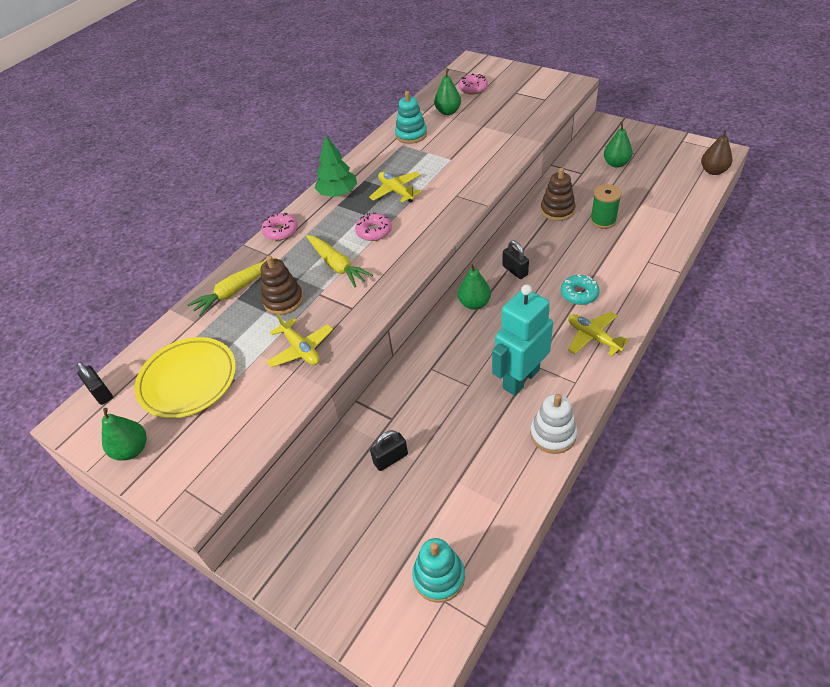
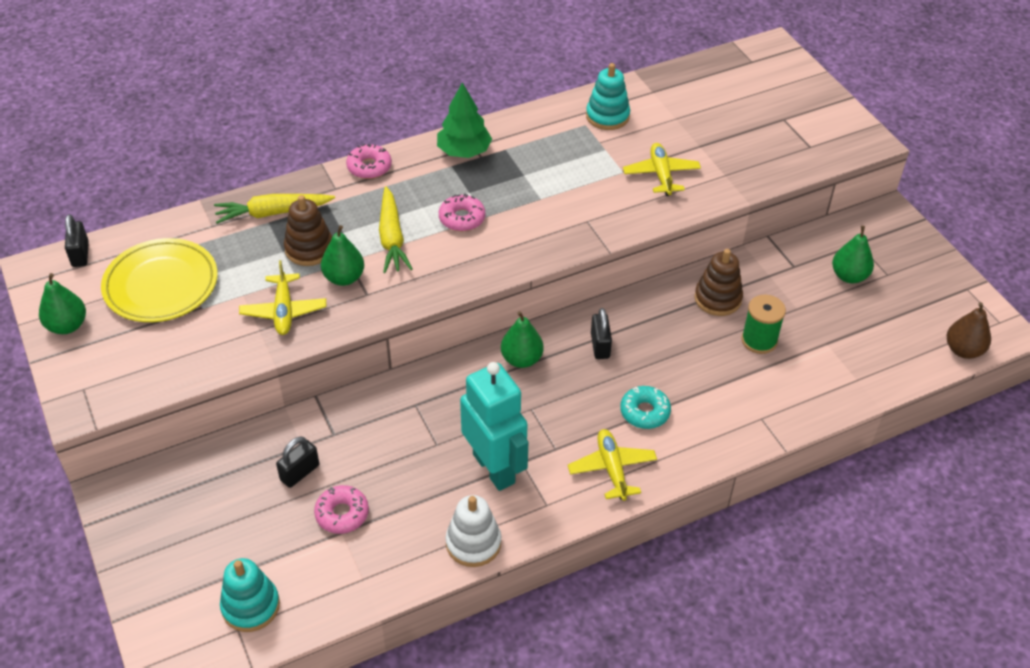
camera: 25 degrees right, 0 degrees up
yellow plane [369,172,422,203] -> yellow plane moved to [623,143,701,196]
black padlock [370,430,408,471] -> black padlock turned 45 degrees counterclockwise [276,436,319,488]
green pear [434,69,461,115] -> green pear moved to [321,225,364,286]
pink donut [459,73,488,95] -> pink donut moved to [314,485,369,534]
turquoise robot [492,284,553,396] -> turquoise robot turned 75 degrees clockwise [460,362,528,491]

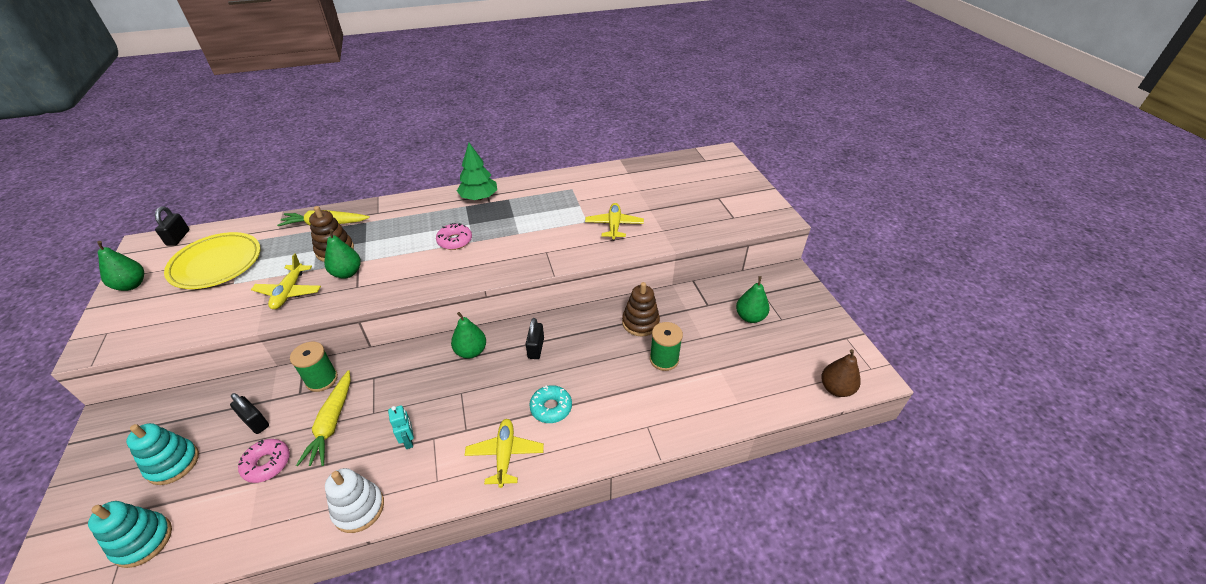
camera: 10 degrees right, 5 degrees down
black padlock [276,436,319,488] -> black padlock turned 75 degrees clockwise [230,393,269,434]
pink donut [346,144,392,179] -> none
yellow carrot [379,186,413,273] -> yellow carrot moved to [296,370,350,466]
turquoise robot [460,362,528,491] -> turquoise robot [388,405,414,449], size x0.42
turquoise stacking toy [586,63,630,130] -> turquoise stacking toy moved to [126,423,199,485]
none -> green spool [290,342,338,392]

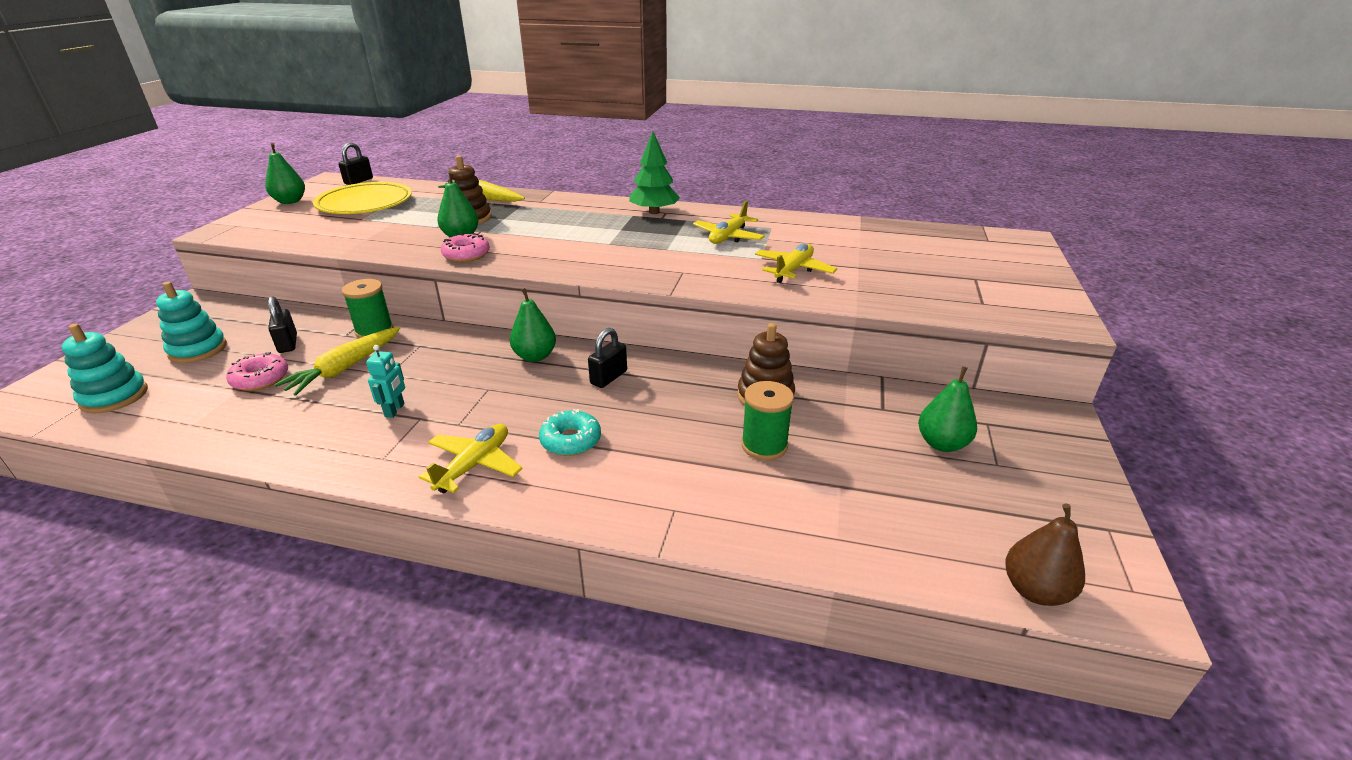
camera: 30 degrees right, 10 degrees down
yellow plane [251,253,321,310] -> yellow plane moved to [693,200,765,244]
white stacking toy [325,468,384,533] -> none
pink donut [436,223,472,250] -> pink donut moved to [441,233,490,262]

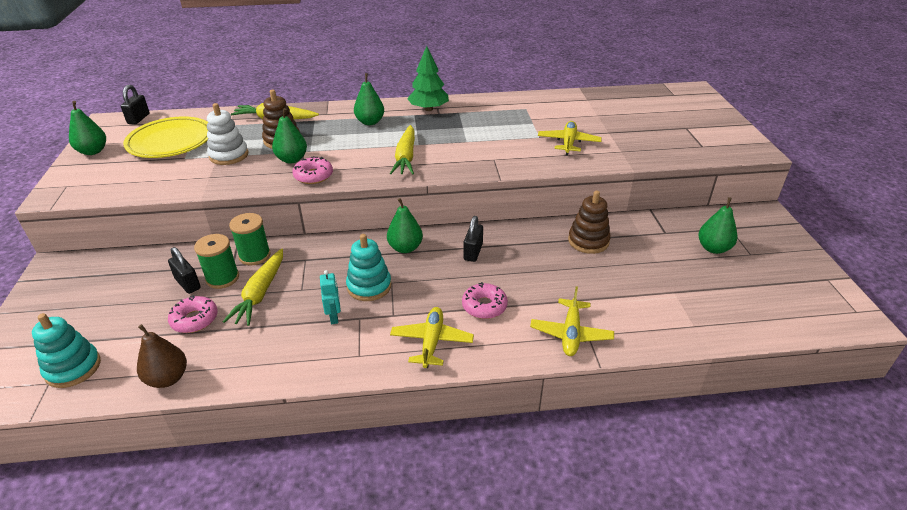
camera: 20 degrees left, 5 degrees up
turquoise stacking toy [156,281,227,363] -> turquoise stacking toy moved to [346,234,391,301]
turquoise donut [539,409,601,456] -> pink donut [462,282,508,319]
yellow plane [693,200,765,244] -> yellow plane moved to [530,286,614,356]
green spool [741,381,794,460] -> green spool moved to [194,234,239,289]
brown pear [1005,504,1085,606] -> brown pear moved to [137,324,187,388]
none -> white stacking toy [207,103,248,165]
none -> green pear [354,73,384,125]
none -> yellow carrot [390,125,415,175]

